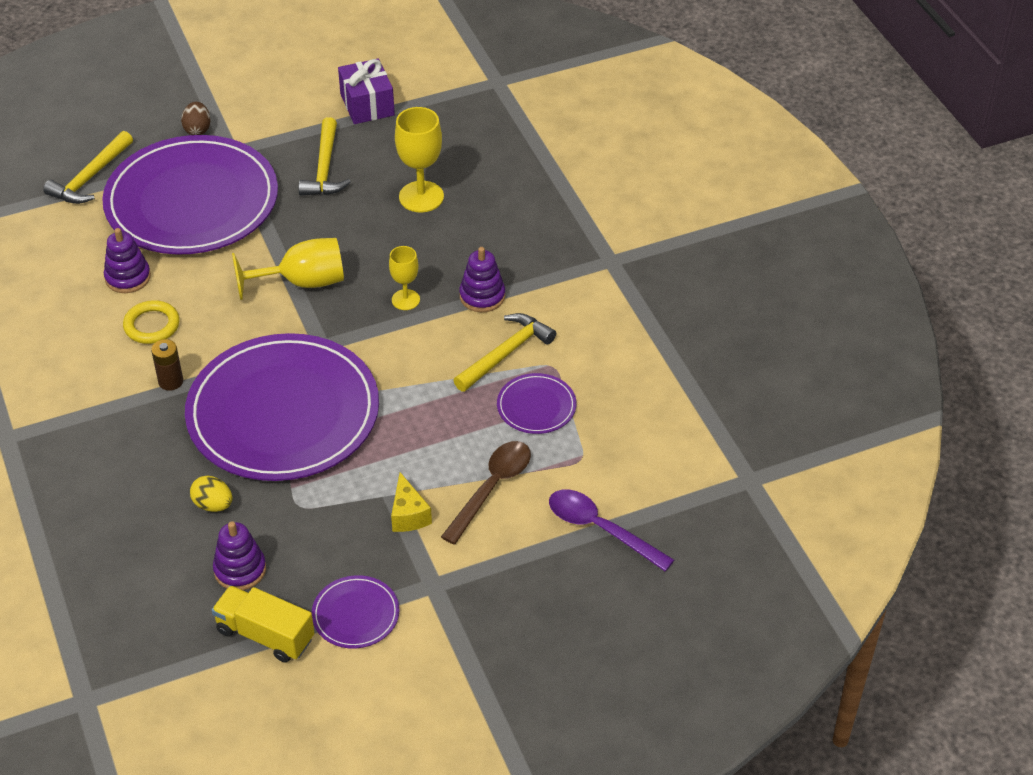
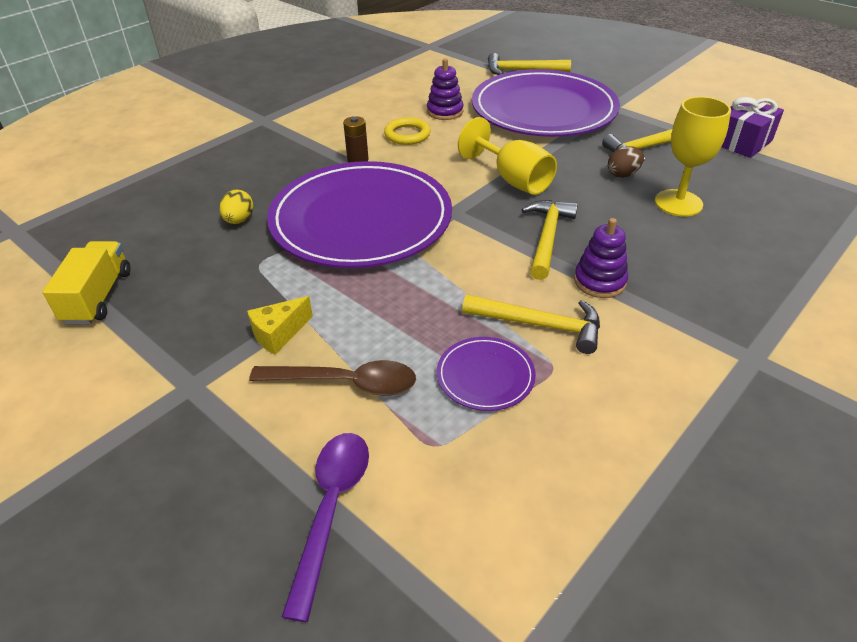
camera: 65 degrees right, 5 degrees down
brown egg [181,102,210,135] -> brown egg moved to [608,147,644,178]
purple stacking toy [213,521,266,590] -> none
purple plate [312,575,399,649] -> none
yellow goblet [389,246,420,310] -> yellow hammer [521,200,578,280]

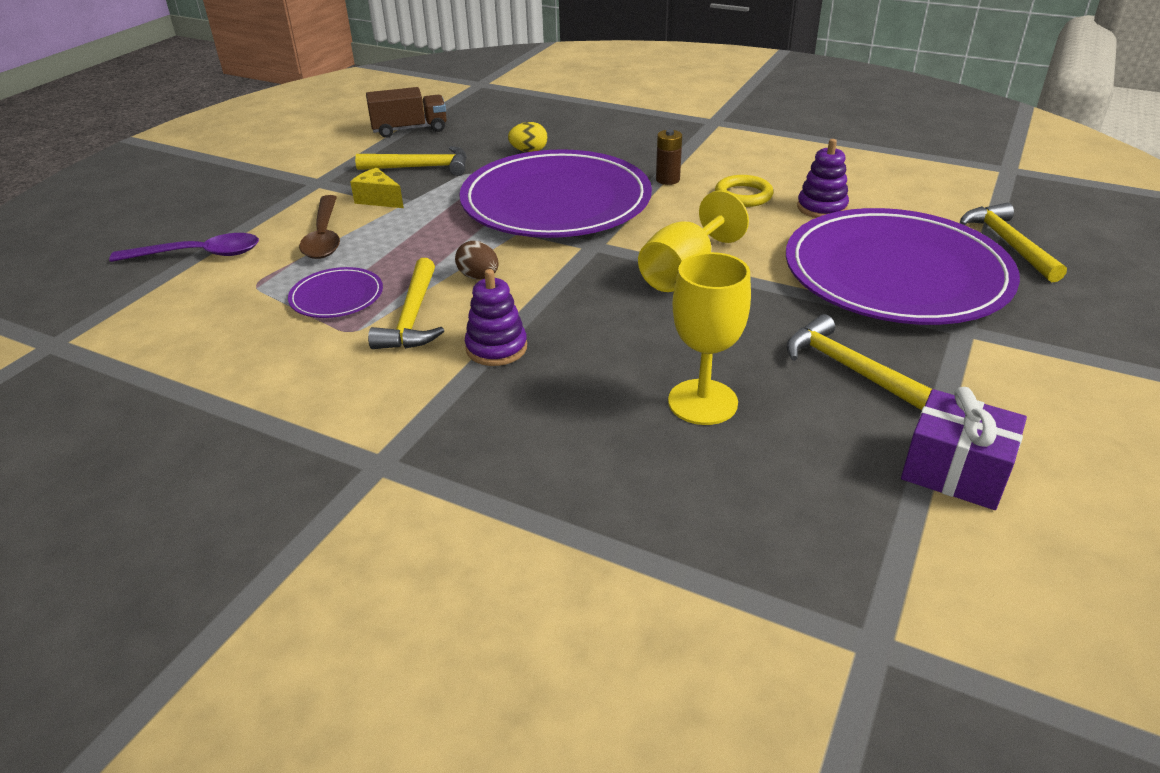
camera: 75 degrees right, 5 degrees down
yellow truck [42,241,131,324] -> brown truck [366,87,447,138]
yellow hammer [521,200,578,280] -> yellow hammer moved to [355,146,467,176]
brown egg [608,147,644,178] -> brown egg moved to [455,241,499,280]

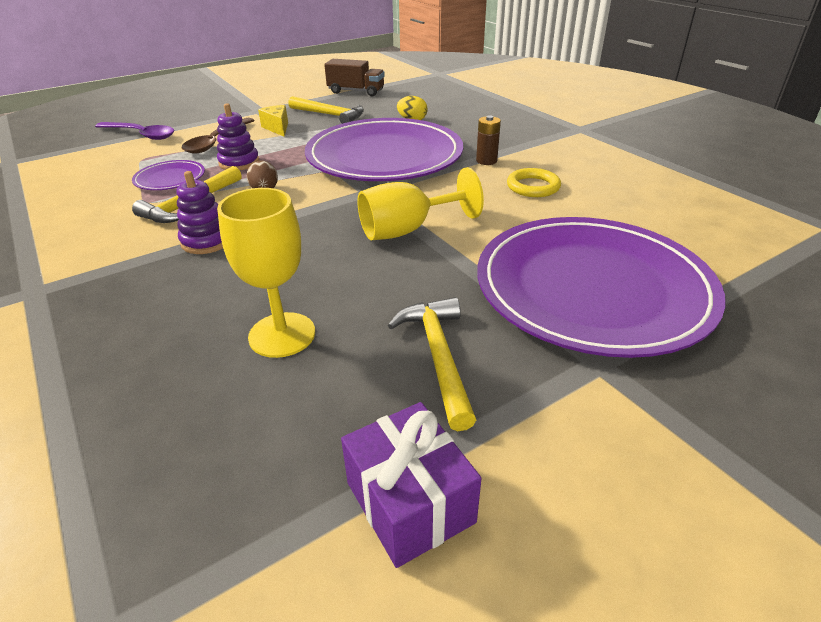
camera: 30 degrees right, 0 degrees up
purple stacking toy [797,139,849,218] -> purple stacking toy moved to [217,103,259,170]
yellow hammer [960,203,1067,283] -> none

